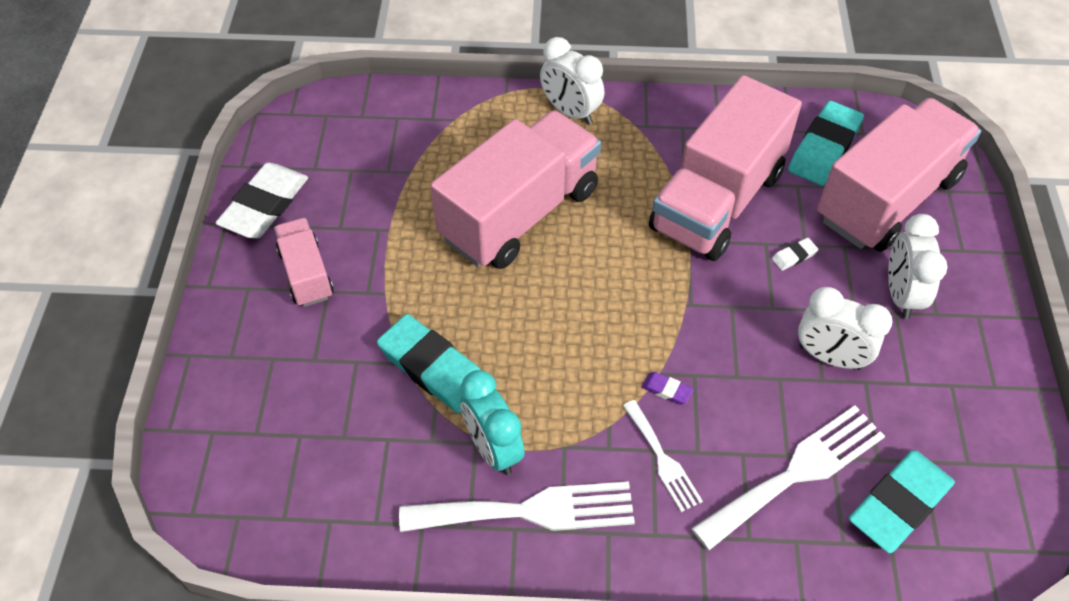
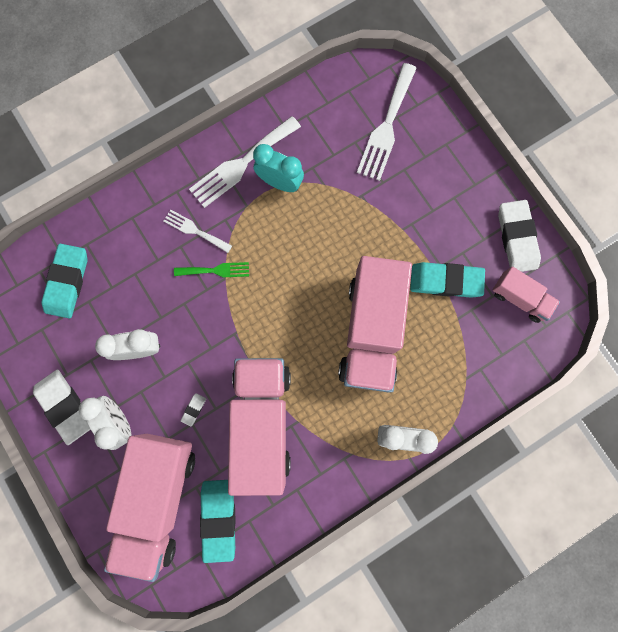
camera: 145 degrees right, 25 degrees up
pink truck [274,218,334,307] -> pink truck moved to [492,266,560,323]
turquoise eraser [377,314,480,414] -> turquoise eraser moved to [410,262,485,298]
purple eraser [642,372,694,405] -> green fork [174,262,249,277]
white fork [691,405,885,550] -> white fork moved to [357,63,417,181]
none -> white eraser [33,369,91,445]

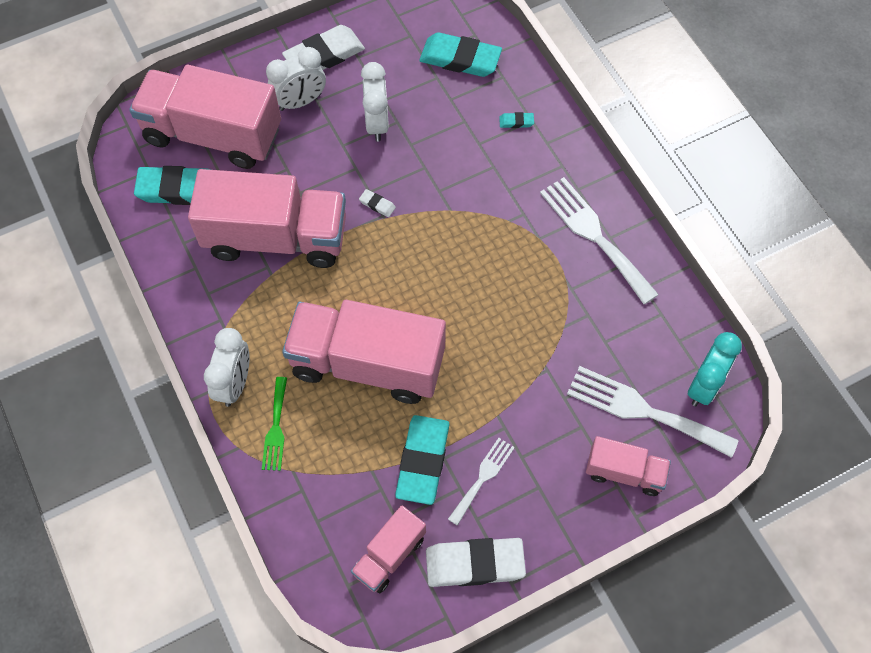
camera: 95 degrees right, 15 degrees down
white fork [164,210,232,253] -> white fork moved to [448,438,515,526]
green fork [174,262,249,277] -> green fork moved to [262,377,287,471]
white eraser [181,393,206,426] -> white eraser moved to [359,189,396,217]
turquoise clock [253,144,304,192] -> turquoise clock moved to [688,332,742,406]
none -> turquoise eraser [499,112,534,128]
none -> pink truck [586,436,671,496]

